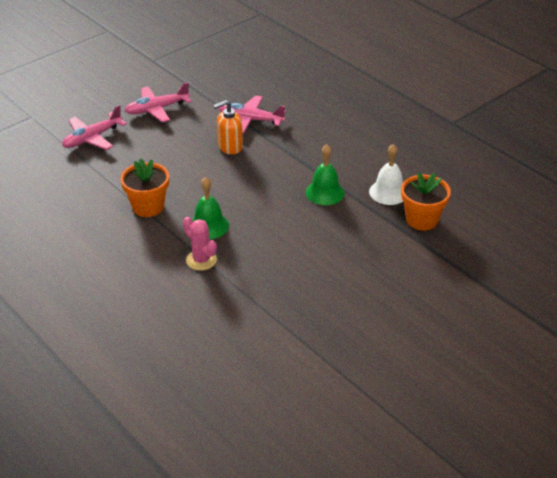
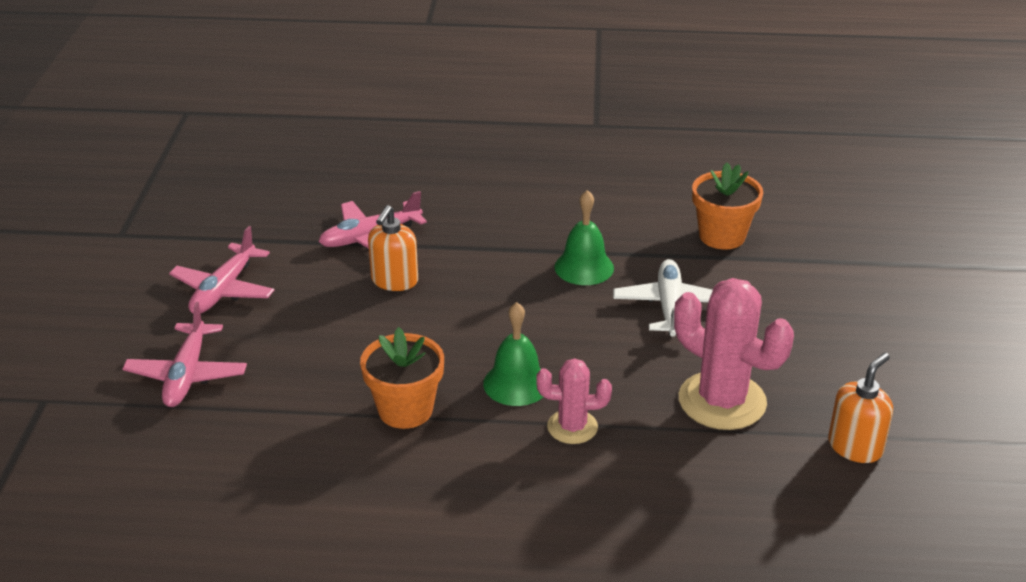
camera: 45 degrees left, 5 degrees down
white bell [369,144,403,205] -> none
none -> white plane [613,259,713,337]
none -> pink cactus [674,278,794,430]
none -> orange soap dispenser [828,353,893,463]

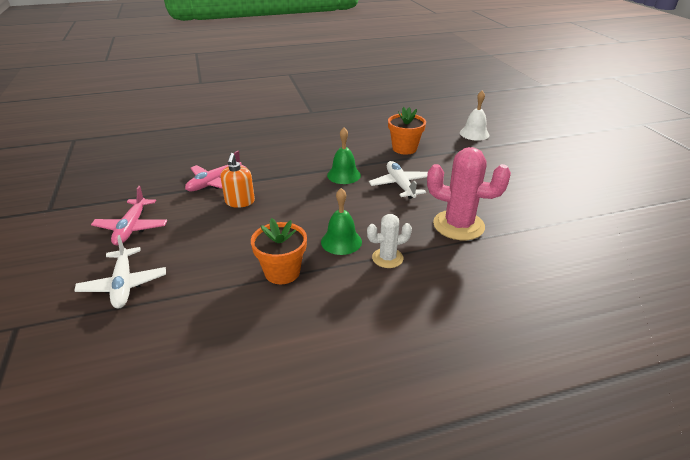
camera: 20 degrees left, 0 degrees up
pink plane [122,302,247,407] -> white plane [74,235,166,308]
pink cactus [536,358,612,444] -> white cactus [367,214,412,268]
orange soap dispenser [828,353,893,463] -> none
none -> white bell [460,91,489,141]

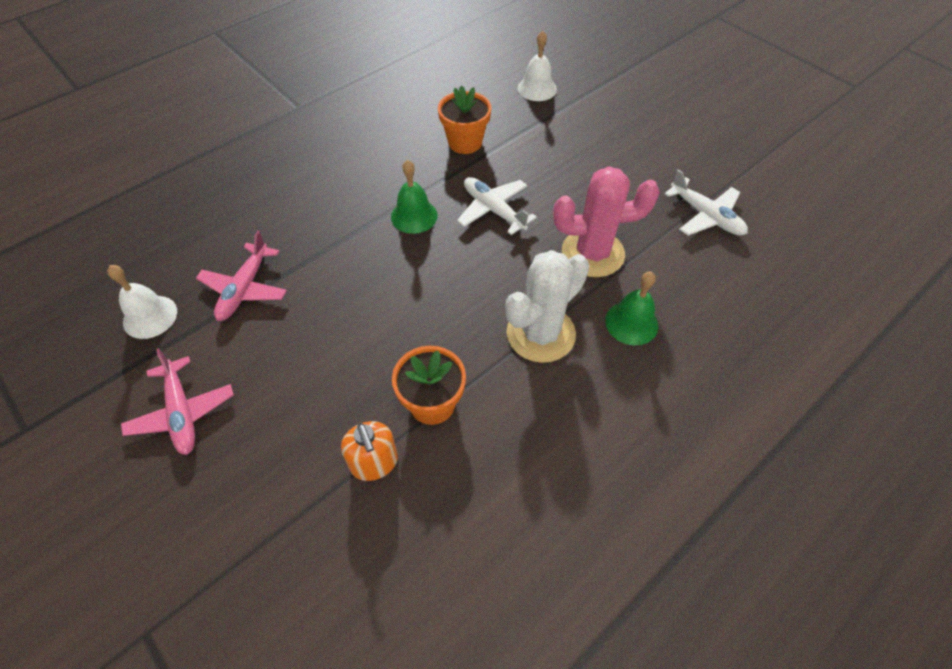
camera: 25 degrees left, 20 degrees up
white plane [74,235,166,308] -> white plane moved to [664,169,748,236]
orange soap dispenser [220,153,255,208] -> orange soap dispenser moved to [341,421,398,481]
green bell [321,188,362,255] -> green bell moved to [605,272,658,346]
white cactus [367,214,412,268] -> white cactus [505,250,590,363], size x1.77
none -> white bell [107,265,177,339]

